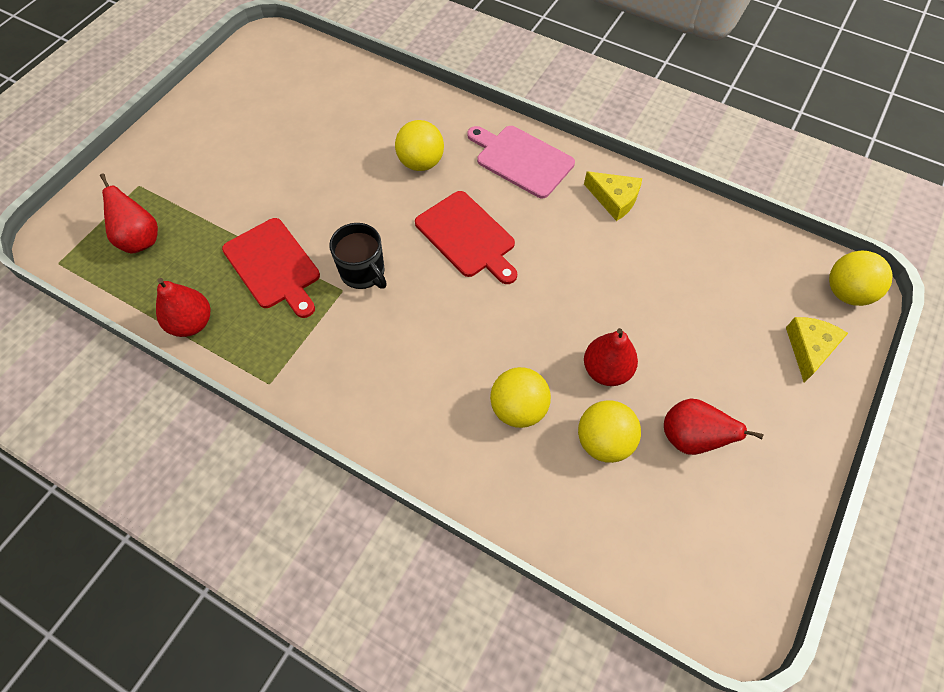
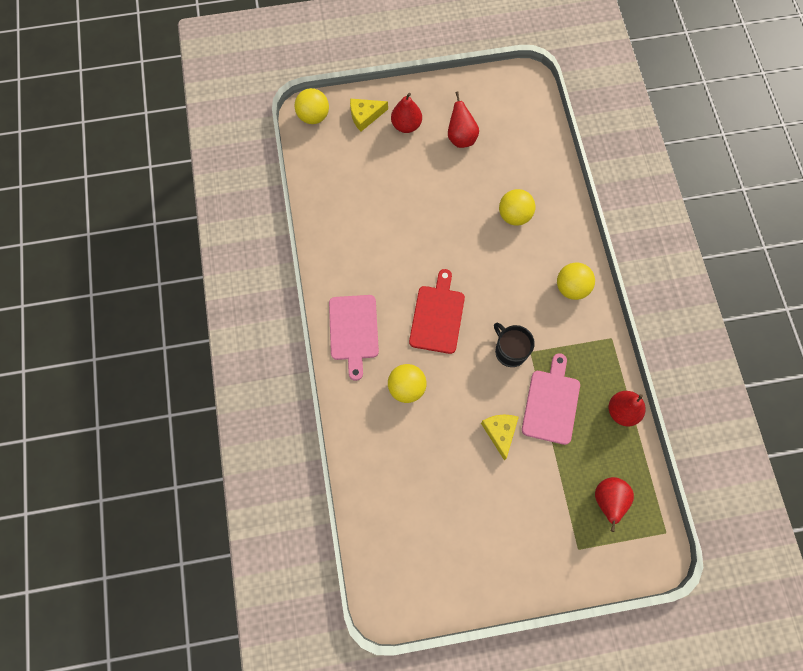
camera: 130 degrees left, 10 degrees up
red cutting board [222,218,320,318] -> pink cutting board [522,353,580,445]
black mug [329,223,387,289] -> black mug turned 45 degrees counterclockwise [494,323,535,367]
yellow ball [578,400,641,463] -> yellow ball moved to [557,262,595,300]
yellow cheese [584,171,642,221] -> yellow cheese moved to [481,415,519,461]
red pear [584,328,638,386] -> red pear moved to [391,93,422,133]

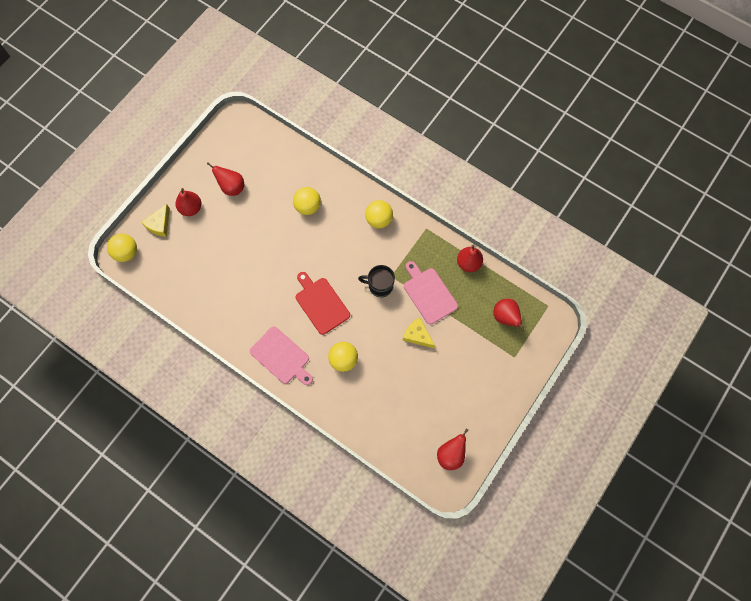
camera: 45 degrees left, 0 degrees up
none -> red pear [437,429,468,470]

